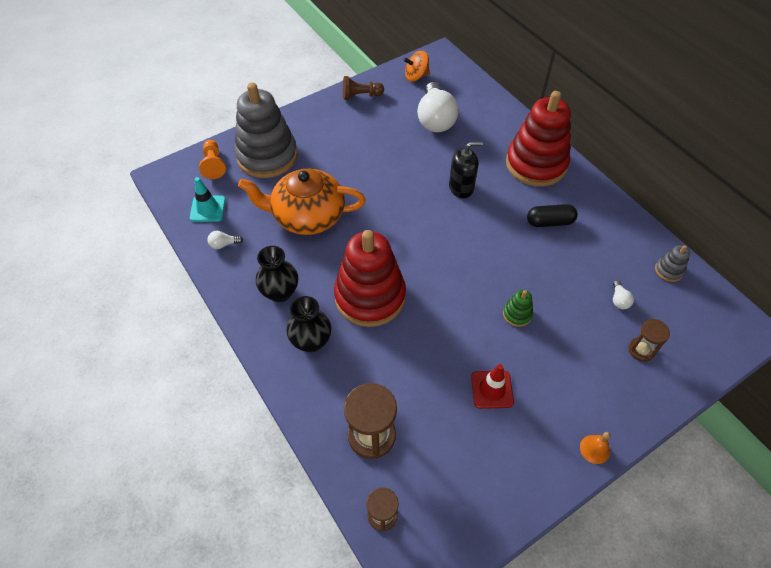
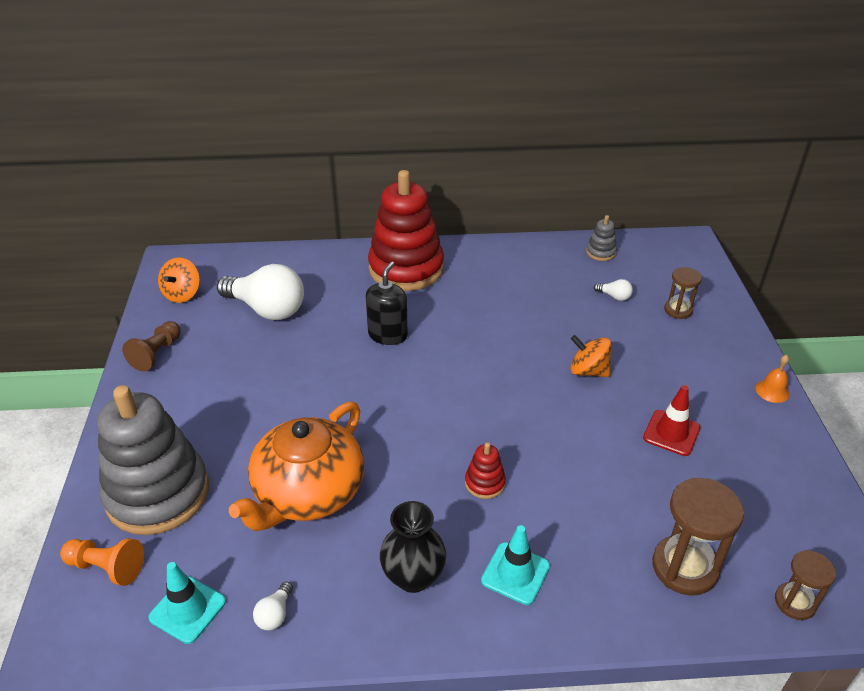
camera: 60 degrees left, 15 degrees down
black vase [286,296,331,352] -> turquoise traffic cone [481,525,550,605]
red stacking toy [334,230,406,327] -> red stacking toy [465,442,506,499], size x0.40
green stacking toy [503,290,533,327] -> orange spinning top [570,335,612,377]
black capsule [527,204,578,227] -> none

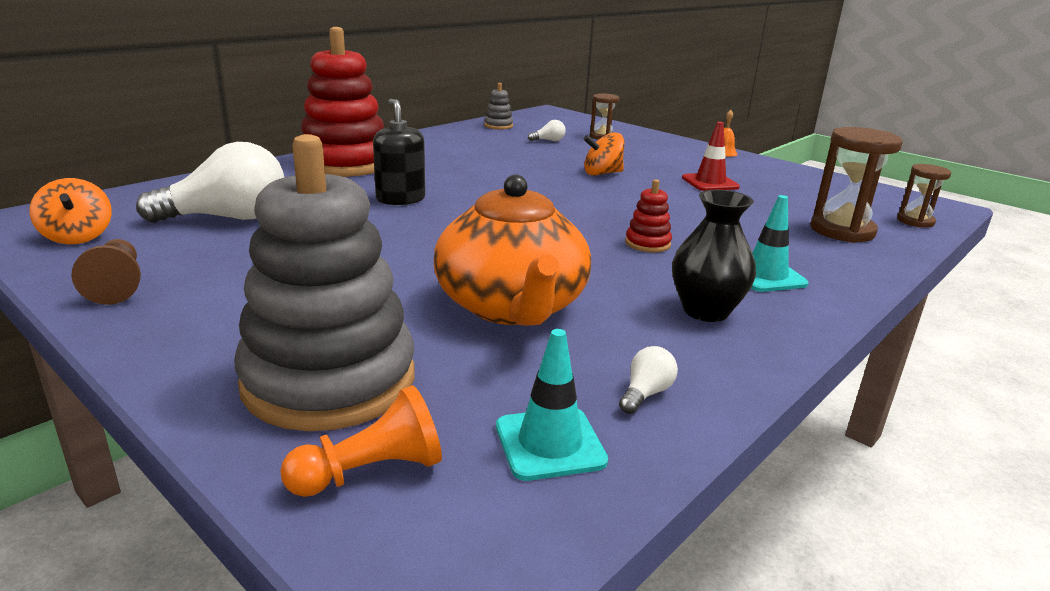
camera: 45 degrees left, 15 degrees down
white light bulb [253,582,293,631] -> white light bulb turned 120 degrees counterclockwise [619,346,678,414]

